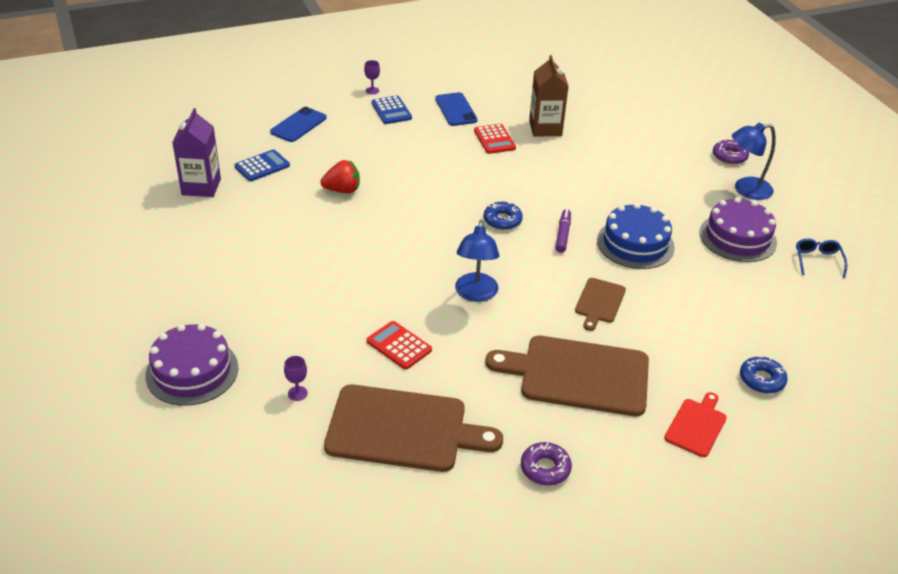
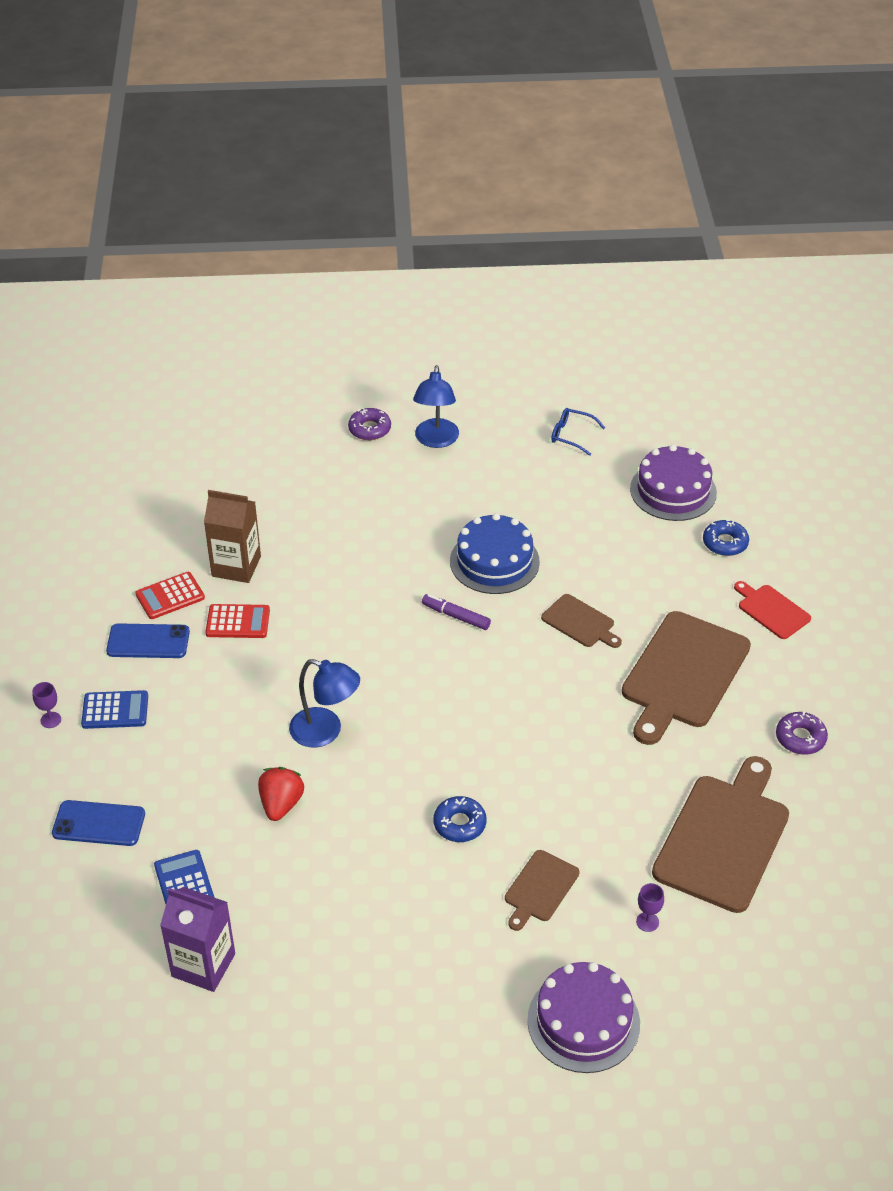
camera: 70 degrees left, 5 degrees up
blue phone [270,107,327,142] -> blue phone turned 45 degrees counterclockwise [52,800,145,846]
red calculator [367,321,432,370] -> red calculator moved to [135,572,205,619]
blue lamp [455,220,499,302] -> blue lamp moved to [289,659,360,747]
blue donut [484,202,523,230] -> blue donut moved to [433,796,487,842]
purple cake [699,197,777,262] -> purple cake moved to [630,444,717,521]
none -> brown cutting board [505,850,580,931]

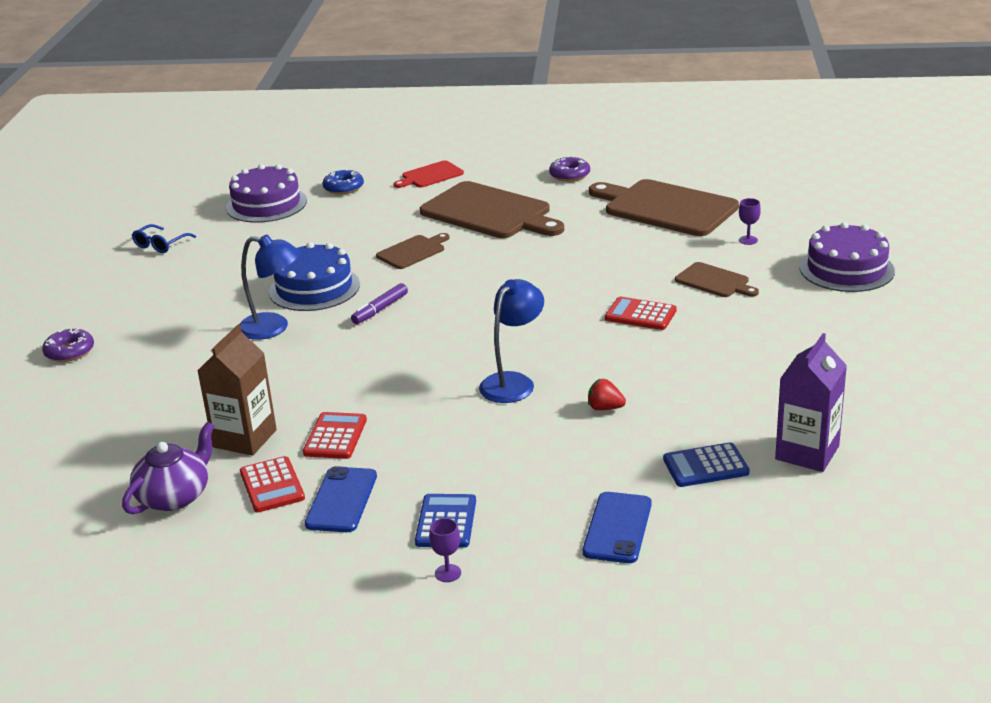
camera: 80 degrees left, 15 degrees down
red strawberry [258,767,304,821] -> red strawberry [588,379,626,410], size x0.67
blue lamp [413,365,459,448] -> blue lamp moved to [239,235,300,340]
blue donut [433,796,487,842] -> red calculator [605,297,677,330]
none -> purple teapot [122,422,214,514]

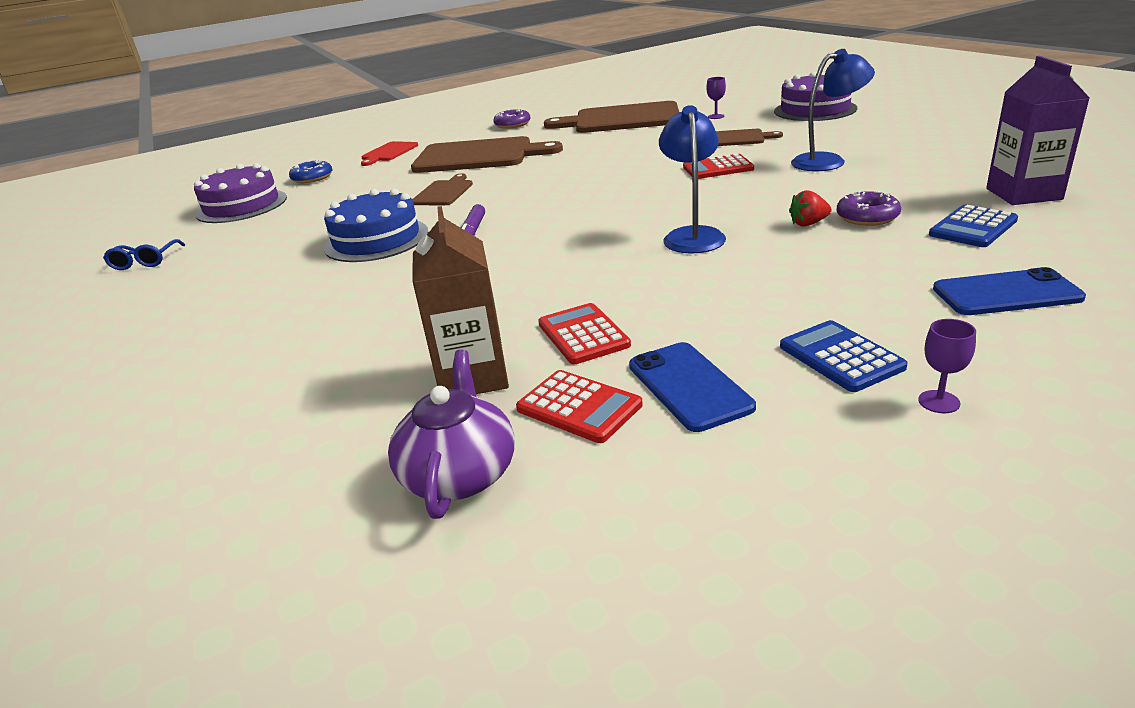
camera: 30 degrees left, 0 degrees up
purple donut [42,328,94,362] -> purple donut moved to [836,191,901,226]
blue lamp [239,235,300,340] -> blue lamp moved to [791,49,875,171]
blue phone [583,492,652,563] -> blue phone turned 75 degrees counterclockwise [933,267,1086,315]

